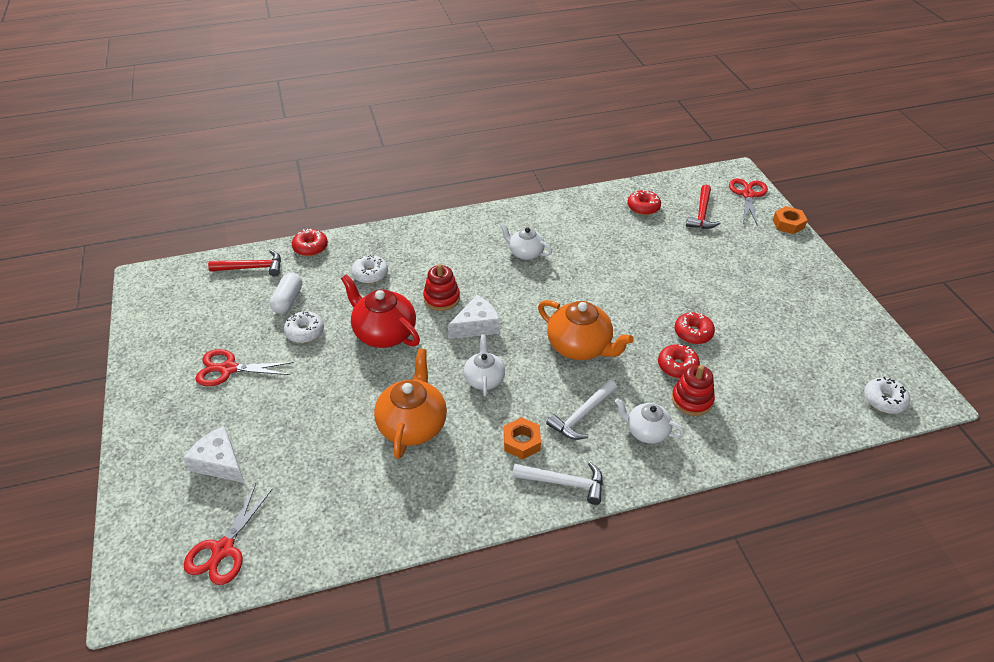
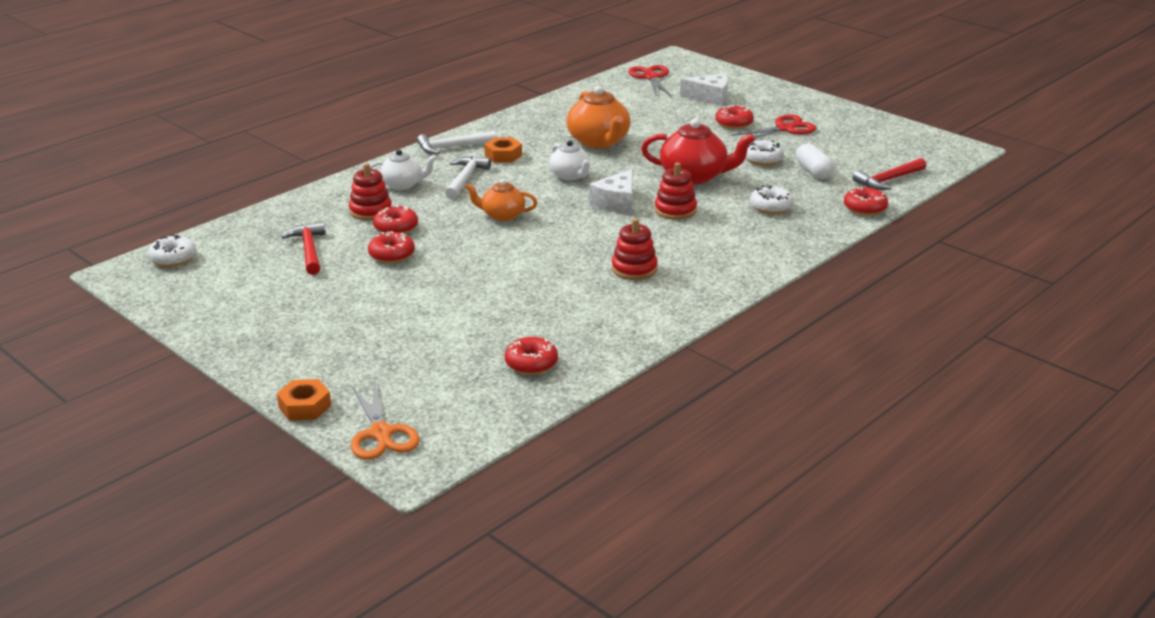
camera: 150 degrees right, 15 degrees down
white teapot [500,223,552,260] -> red stacking toy [612,218,658,280]
orange teapot [538,300,634,360] -> orange teapot [465,179,538,221], size x0.61
red hammer [686,185,720,229] -> red hammer moved to [281,222,326,275]
red scissors [729,178,768,227] -> orange scissors [351,380,420,460]
none -> red donut [715,105,754,129]

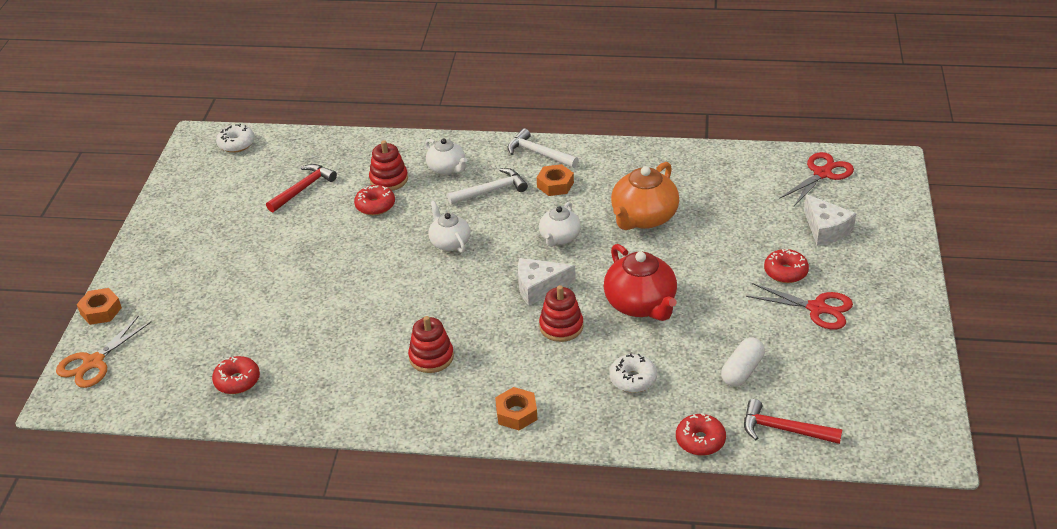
camera: 55 degrees right, 10 degrees up
red donut [368,231,415,263] -> none
orange teapot [465,179,538,221] -> white teapot [428,201,470,253]
white donut [746,140,784,166] -> none
none -> orange nut [495,387,537,430]

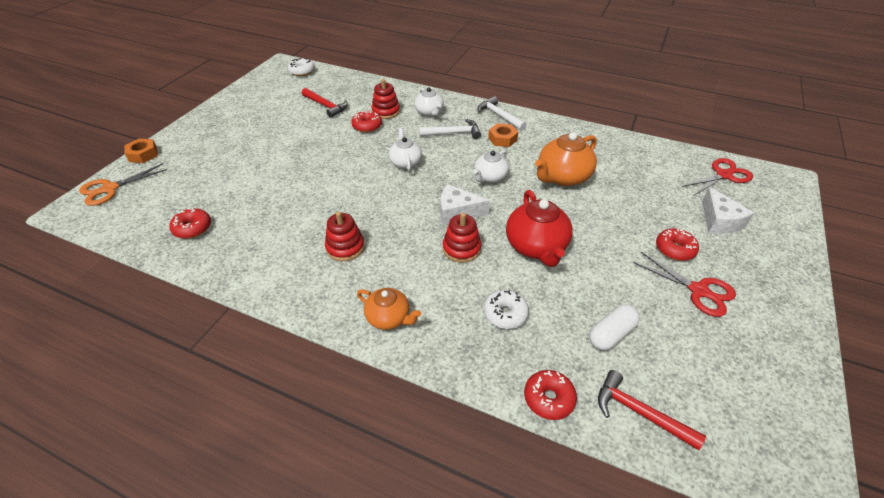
camera: 15 degrees right, 5 degrees up
red hammer [266,164,337,213] -> red hammer turned 75 degrees clockwise [302,88,348,118]
orange nut [495,387,537,430] -> orange teapot [357,288,421,330]

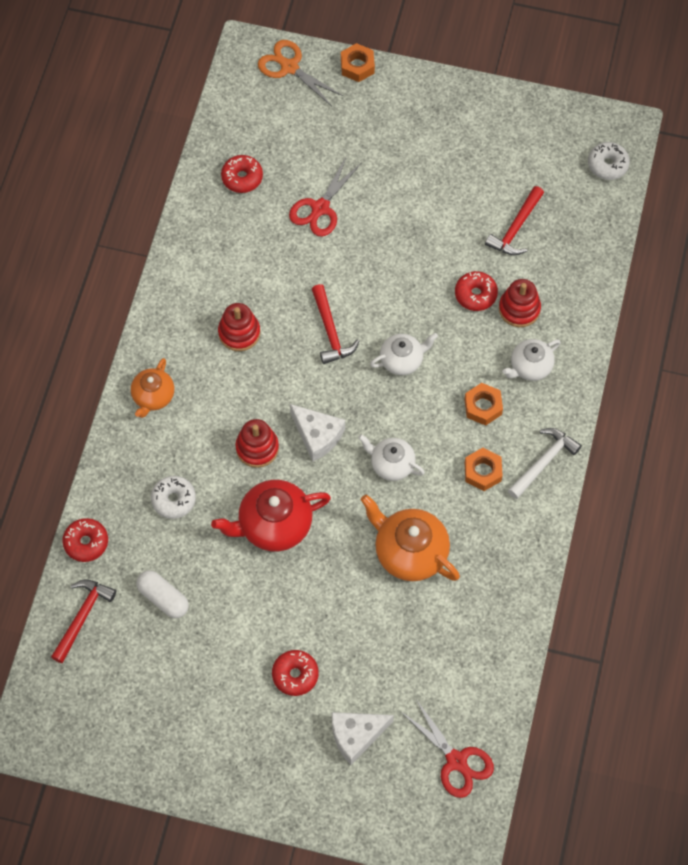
camera: 80 degrees right, 20 degrees up
white hammer [419,119,481,139] -> orange nut [464,383,503,426]
white cheese [441,184,490,225] -> white cheese turned 135 degrees clockwise [290,404,345,461]
red scissors [633,252,736,317] -> red scissors moved to [289,157,361,237]
none -> red hammer [312,284,360,364]

